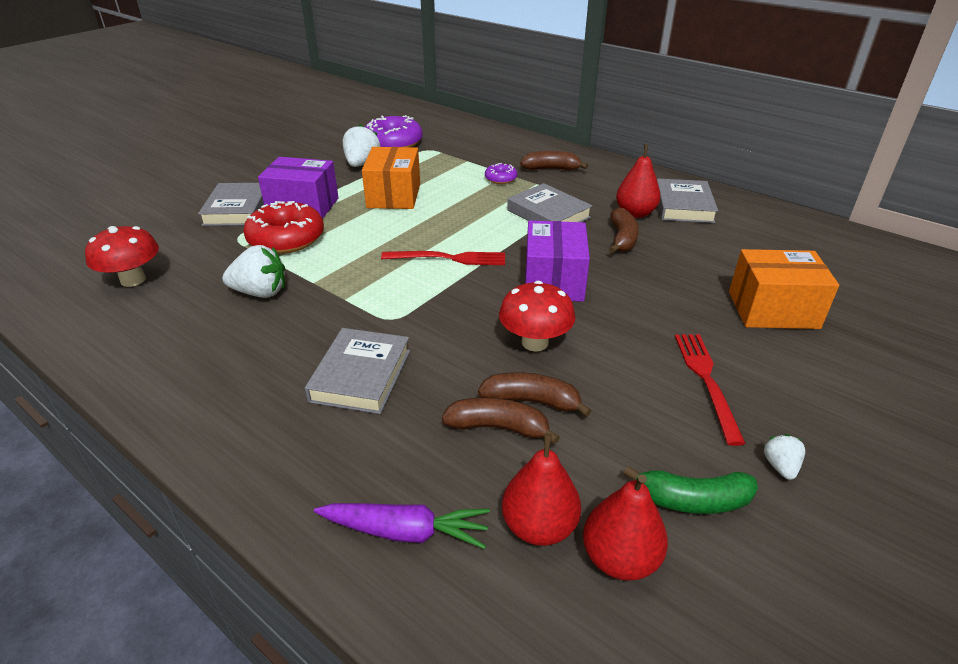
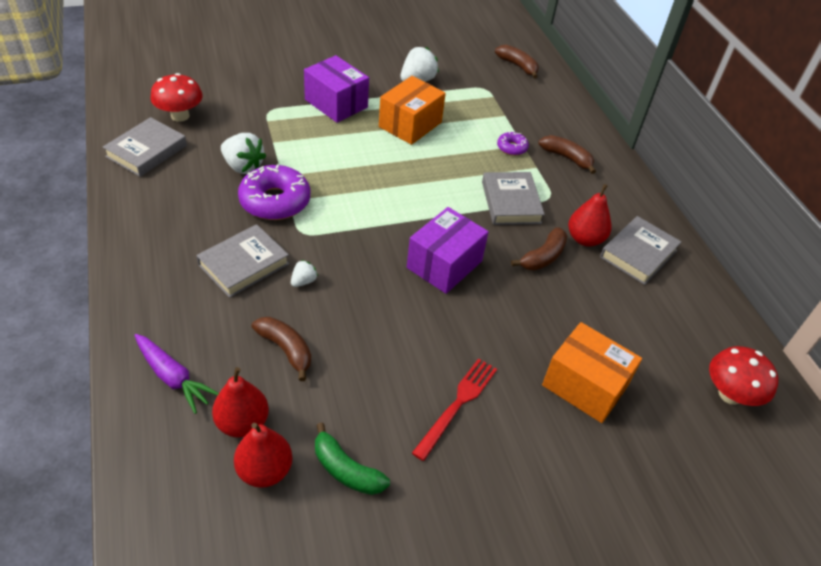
camera: 30 degrees right, 10 degrees up
grey book [198,183,264,226] -> grey book moved to [103,117,187,177]
red donut [243,201,324,254] -> none
purple donut [365,115,422,147] -> purple donut moved to [238,164,310,220]
red fork [381,251,505,265] -> none
brown banana [478,373,592,417] -> brown banana moved to [495,45,539,79]
red mushroom [499,281,575,351] -> red mushroom moved to [709,346,778,406]
white strawberry [764,434,805,480] -> white strawberry moved to [291,260,318,287]

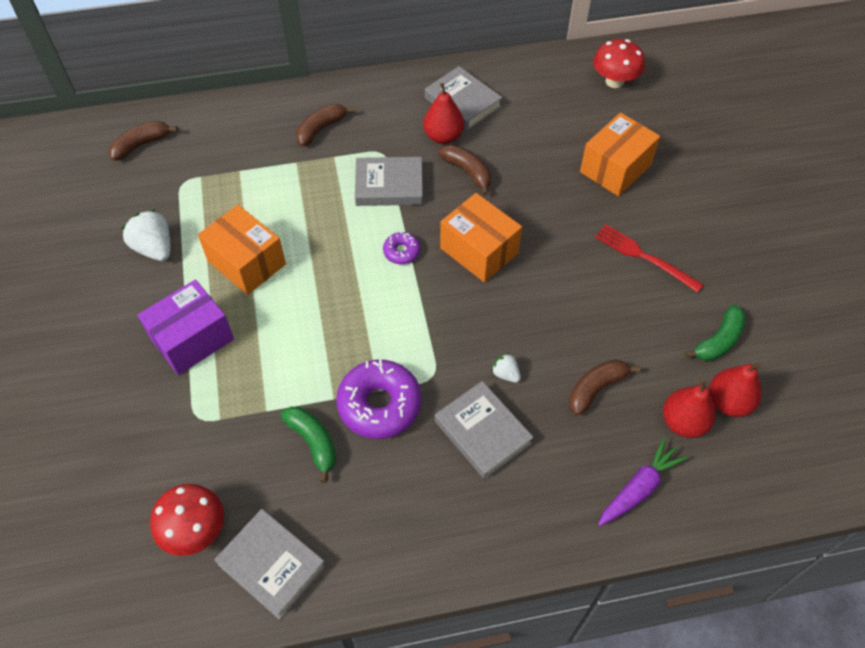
camera: 80 degrees left, 10 degrees up
white strawberry [221,133,266,174] -> green banana [280,407,336,483]
purple box [407,207,489,294] -> orange box [440,193,522,283]
purple donut [497,132,529,156] -> purple donut moved to [383,232,420,264]

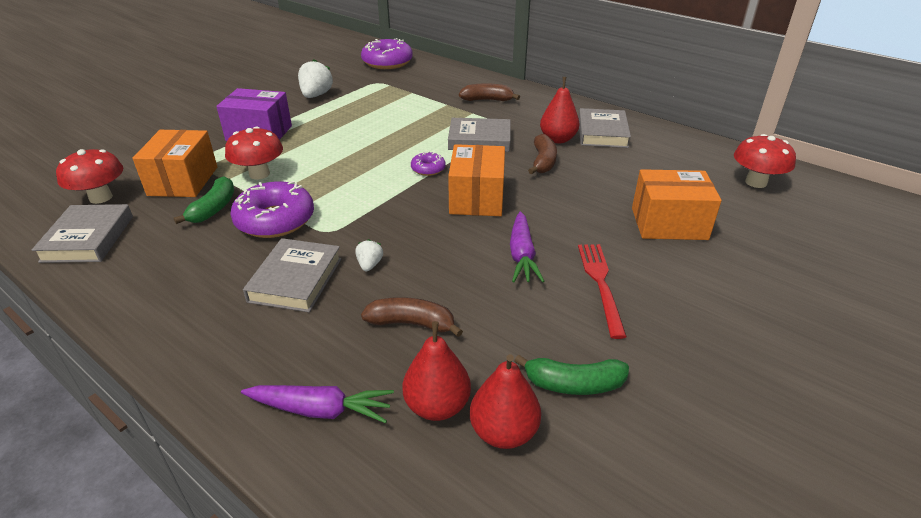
camera: 50 degrees right, 20 degrees down
brown banana [109,121,178,161] -> purple donut [361,38,413,69]
orange box [198,205,286,295] -> orange box moved to [132,130,217,197]
grey book [355,157,423,206] -> grey book turned 45 degrees counterclockwise [448,118,510,152]
none -> red mushroom [225,127,283,180]
none -> purple carrot [510,211,544,282]

